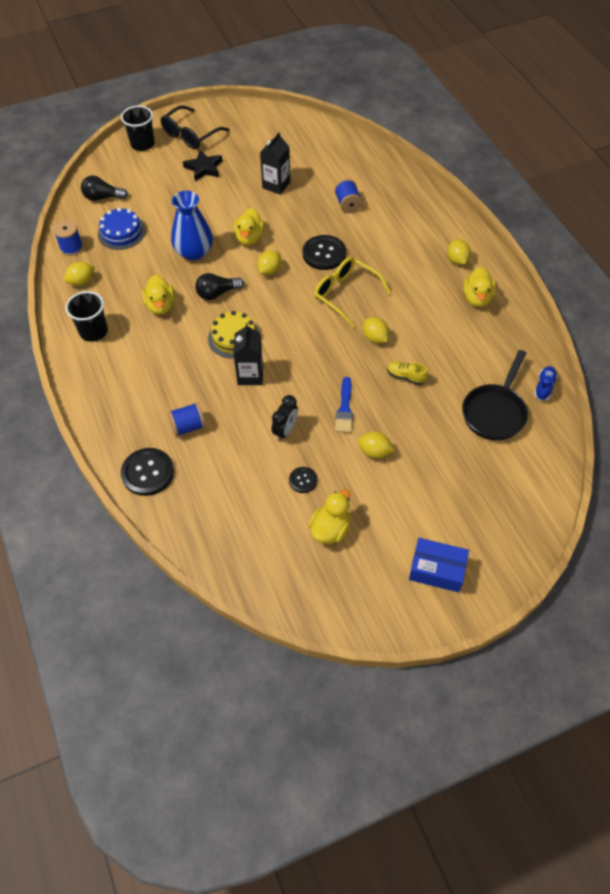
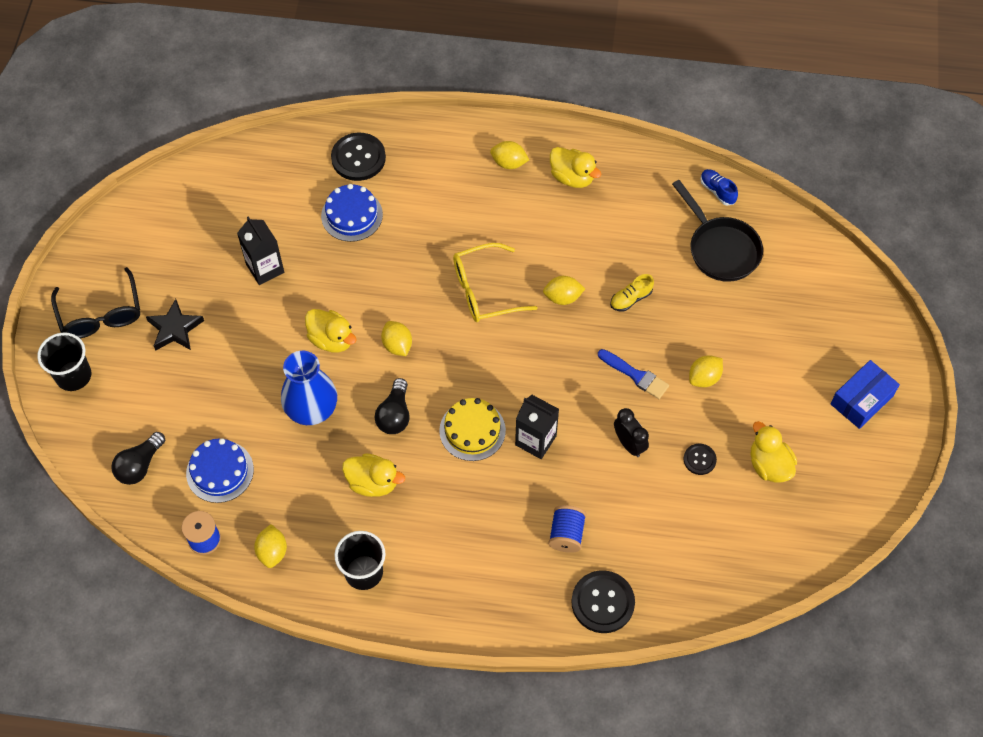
camera: 60 degrees left, 5 degrees up
black button [303,235,346,270] -> black button moved to [331,133,386,181]
blue spool [334,179,362,213] -> blue cake [321,184,383,242]

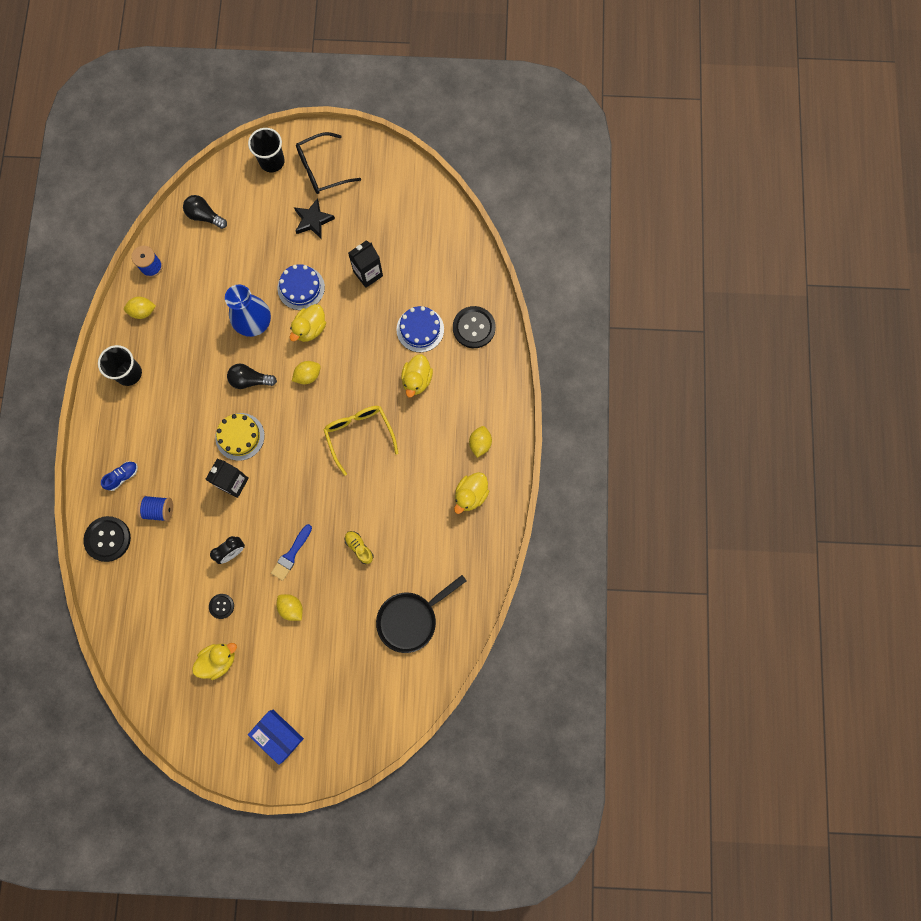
camera: 85 degrees right, 15 degrees up
blue cake [186,438,254,503] -> blue cake moved to [278,264,325,310]
yellow duck [342,453,405,497] -> yellow duck moved to [401,354,433,398]
yellow lemon [543,276,585,305] -> none
blue shoe [700,169,738,206] -> blue shoe moved to [101,461,138,491]

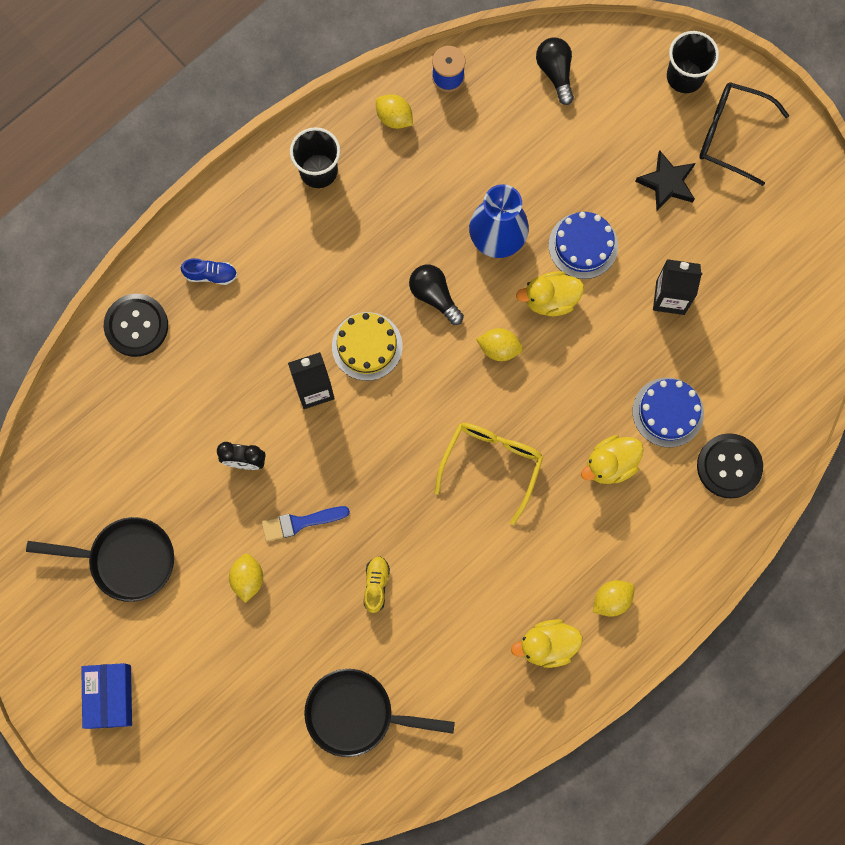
camera: 45 degrees right, 0 degrees up
blue spool [137,495,173,522] -> none
yellow duck [192,643,237,680] -> black pan [26,517,174,602]
black button [209,594,234,619] -> none

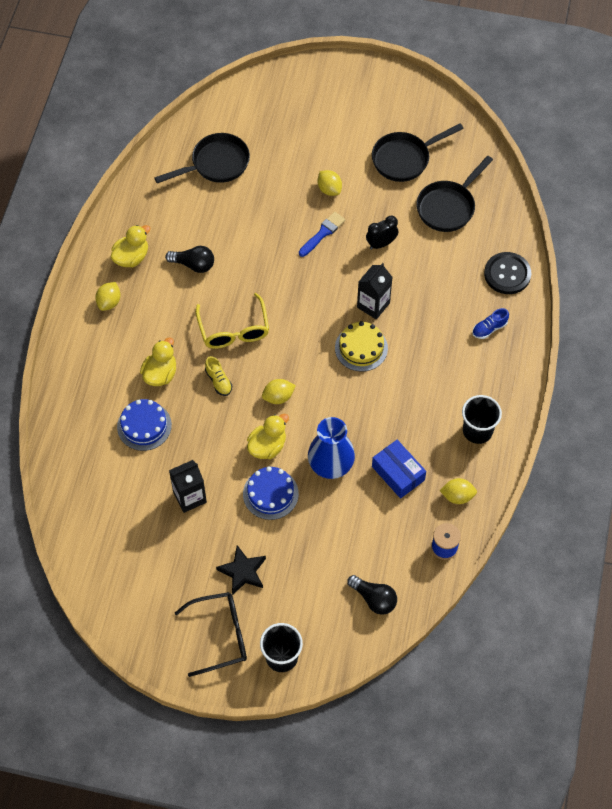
camera: 145 degrees right, 15 degrees down
blue box [81,663,132,729] -> blue box moved to [372,440,426,498]
yellow shoe [364,556,390,613] -> yellow shoe moved to [205,356,232,396]
black light bulb [409,265,464,325] -> black light bulb moved to [165,246,214,273]
black button [697,433,763,499] -> none
none -> black pan [416,156,493,232]

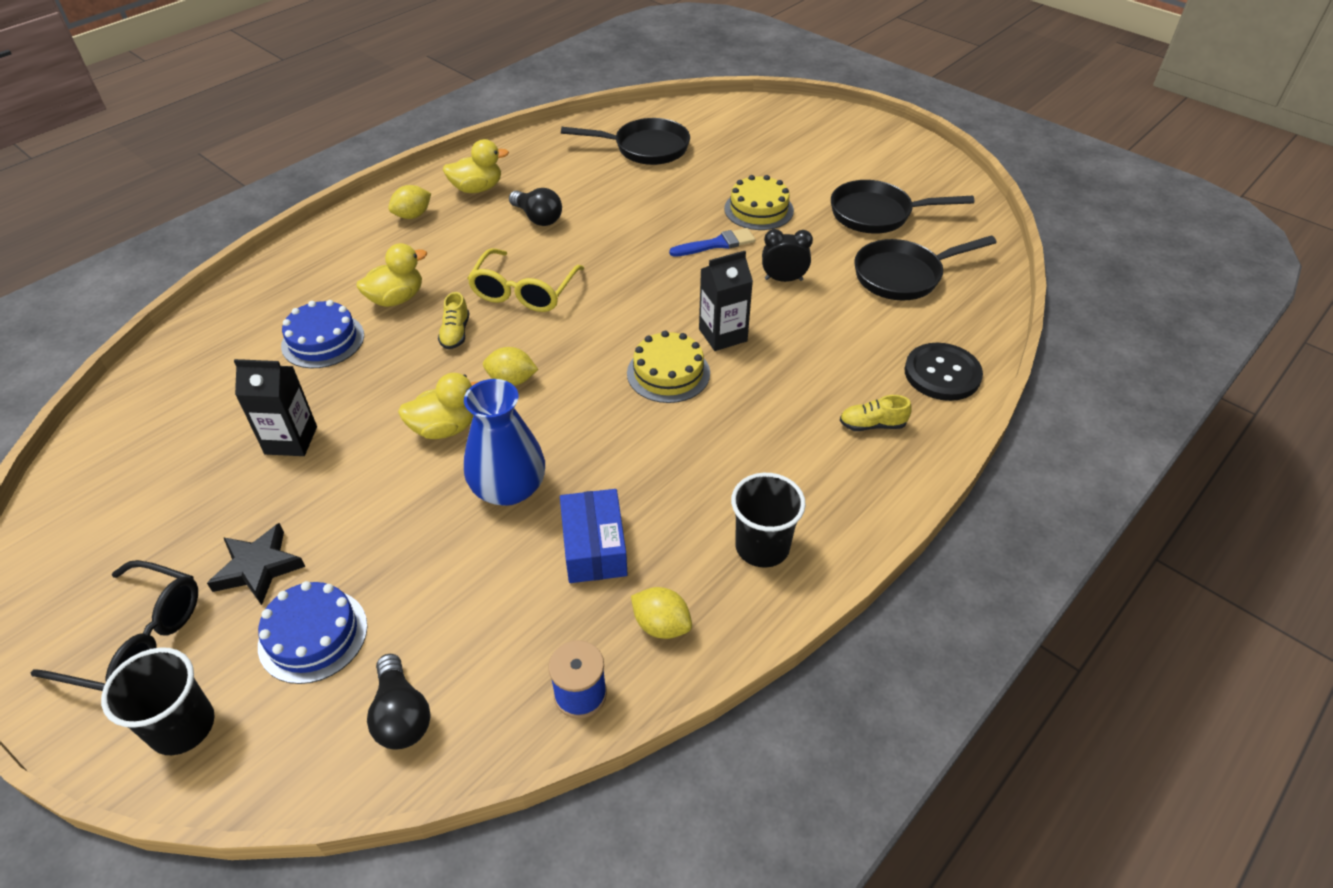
camera: 30 degrees right, 15 degrees down
blue cake [243,466,299,520] -> blue cake moved to [258,581,367,684]
yellow lemon [318,170,342,196] -> yellow cake [724,175,794,230]
blue shoe [472,308,509,339] -> yellow shoe [840,395,912,431]

